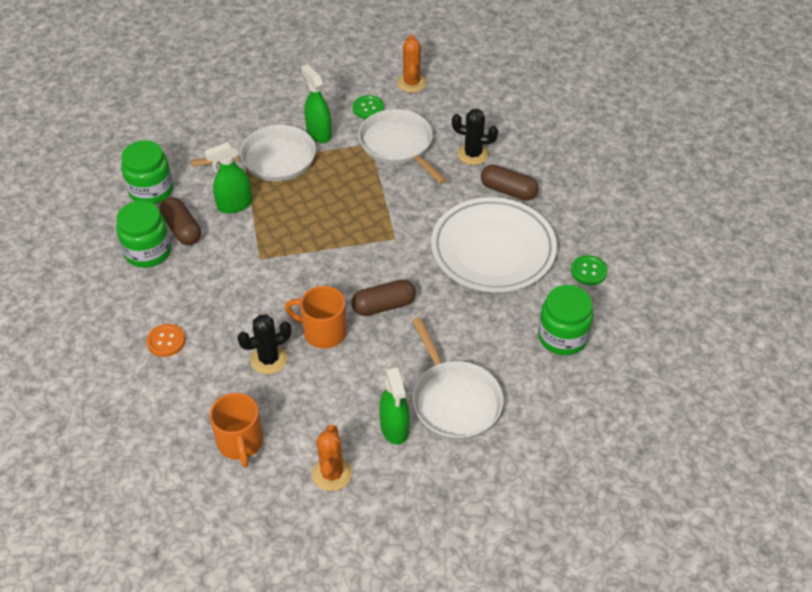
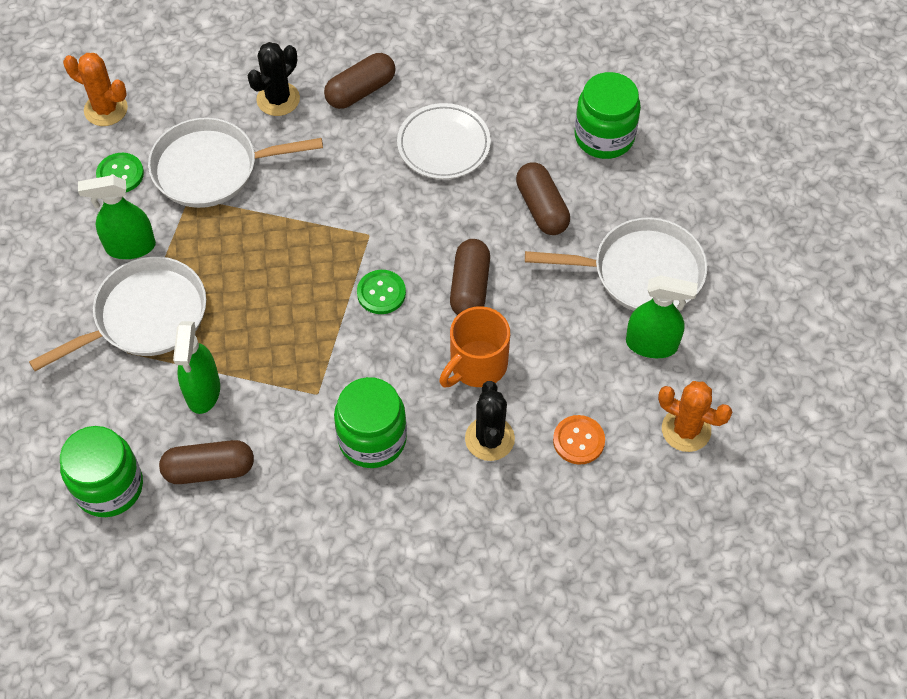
camera: 65 degrees left, 10 degrees up
green jar [116,201,171,268] -> green jar moved to [334,377,407,468]
orange button [146,324,185,357] -> orange button moved to [553,415,605,465]
white pan [191,125,316,181] -> white pan turned 45 degrees clockwise [29,256,206,371]
orange mug [209,393,263,467] -> none
white plate [431,197,557,292] -> white plate [397,103,491,179], size x0.58
green button [571,255,608,285] -> green button moved to [357,270,406,314]
none -> brown capsule [516,162,570,235]

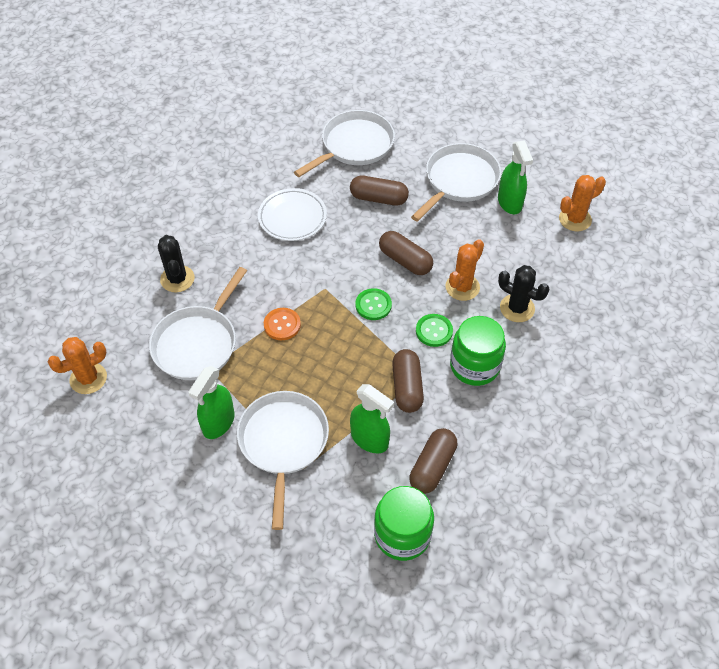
camera: 55 degrees left, 5 degrees down
green button [96,153,144,192] -> green button moved to [416,314,453,347]
brown capsule [324,53,396,109] -> brown capsule moved to [392,349,424,413]
orange mug [439,306,510,387] -> orange cactus [445,239,484,301]
orange button [553,415,605,465] -> orange button moved to [264,308,301,340]
green jar [574,72,641,159] -> white pan [294,110,395,177]
green spray bottle [626,275,698,358] -> green spray bottle turned 120 degrees clockwise [498,140,533,214]

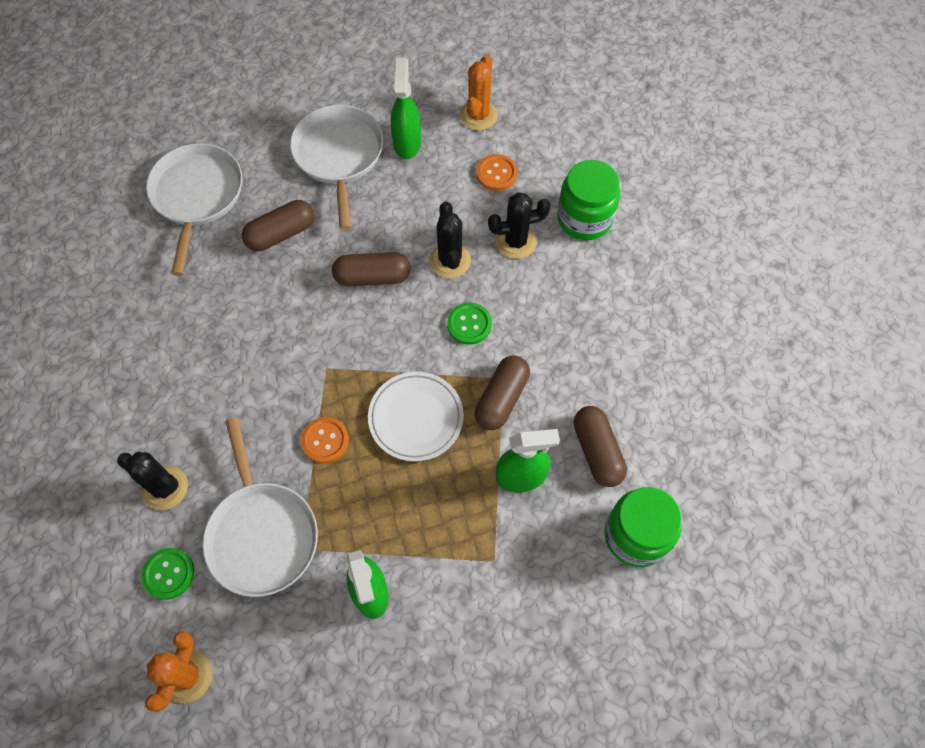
camera: 45 degrees left, 10 degrees up
white pan [237,391,329,530] -> none
white plate [258,188,327,241] -> white plate moved to [368,372,464,462]
green button [356,288,392,320] -> green button moved to [142,548,194,600]
brown capsule [392,349,424,413] -> brown capsule turned 75 degrees clockwise [475,355,530,430]
orange cactus [445,239,484,301] -> black cactus [430,202,471,278]
green jar [450,316,506,386] -> green jar moved to [557,160,620,240]
green spray bottle [498,140,533,214] -> green spray bottle turned 120 degrees counterclockwise [391,58,421,159]
none -> orange button [476,154,518,191]

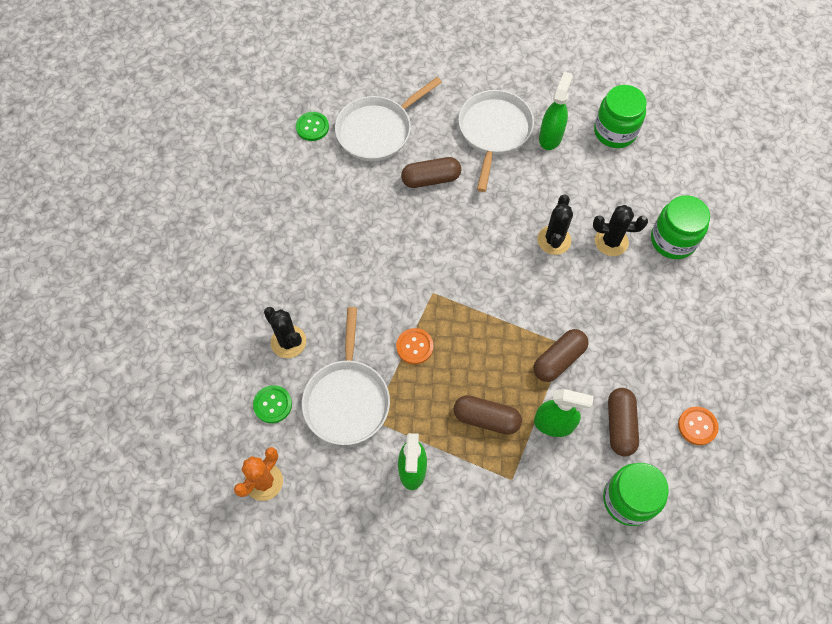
camera: 20 degrees right, 0 degrees up
white pan [146,143,242,276] -> white pan turned 150 degrees counterclockwise [335,77,442,161]
brown capsule [332,252,410,286] -> brown capsule moved to [453,395,522,435]
white plate [368,372,464,462] -> none
green button [447,303,492,345] -> green button moved to [296,112,329,141]
orange cactus [460,55,498,131] -> green jar [594,85,647,148]
orange button [476,154,518,191] -> orange button moved to [678,407,719,445]

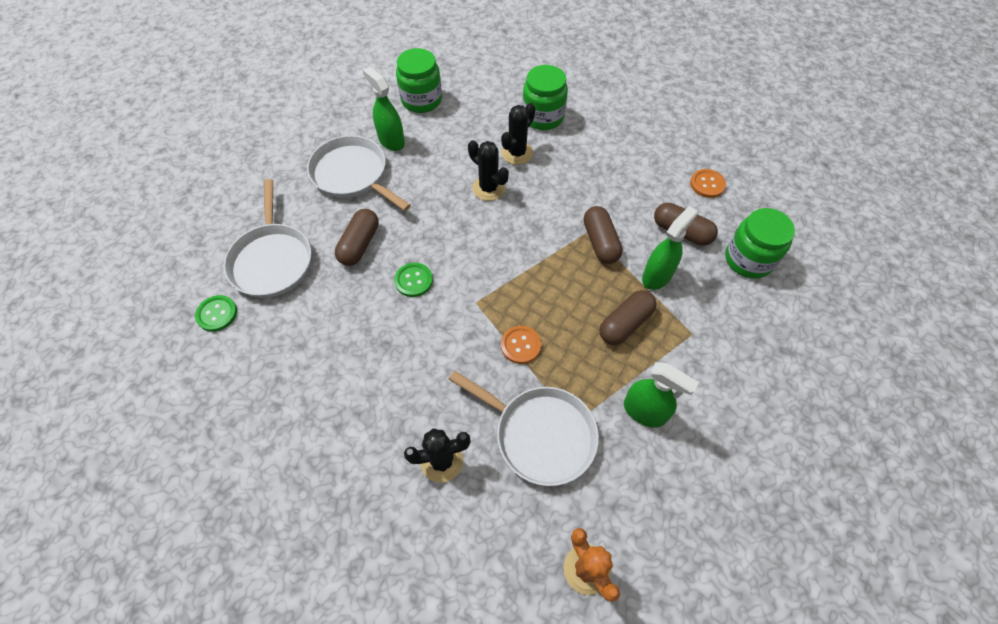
camera: 60 degrees left, 5 degrees down
green button [253,385,292,423] -> green button moved to [394,263,433,297]

